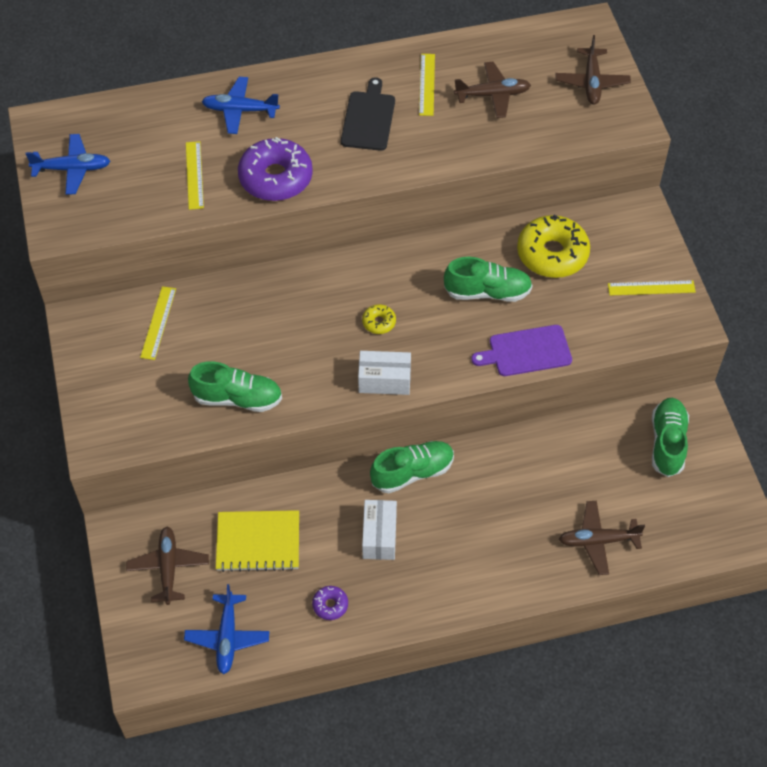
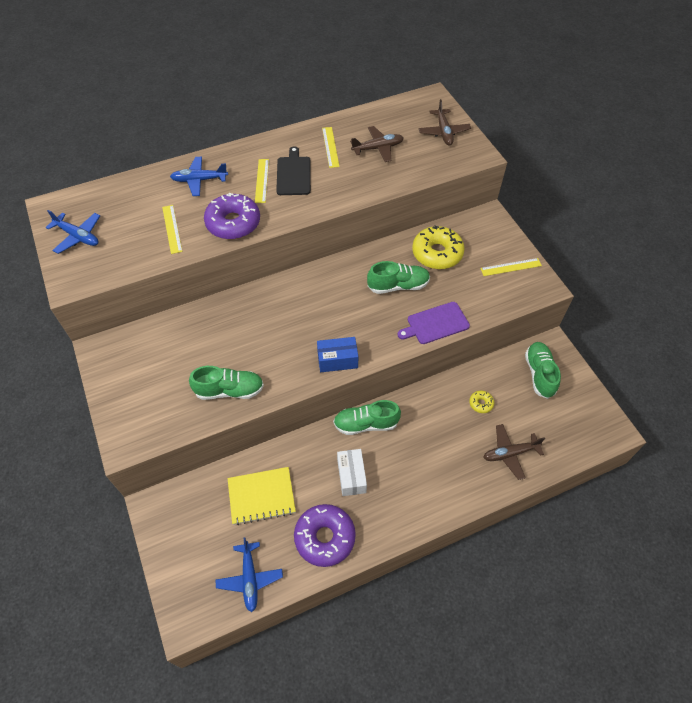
camera: 10 degrees left, 0 degrees up
blue plane [25,134,110,195] -> blue plane turned 45 degrees clockwise [46,210,100,254]
brown plane [126,527,209,605] -> none
yellow ruler [140,286,176,360] -> yellow ruler moved to [255,159,269,203]
purple donut [312,586,348,620] -> purple donut [294,504,356,567], size x2.20
white box [358,351,411,395] -> blue box [317,337,358,372]
yellow donut [362,304,396,334] -> yellow donut moved to [469,391,494,413]
green shoe [370,441,454,493] -> green shoe turned 150 degrees counterclockwise [333,400,401,435]

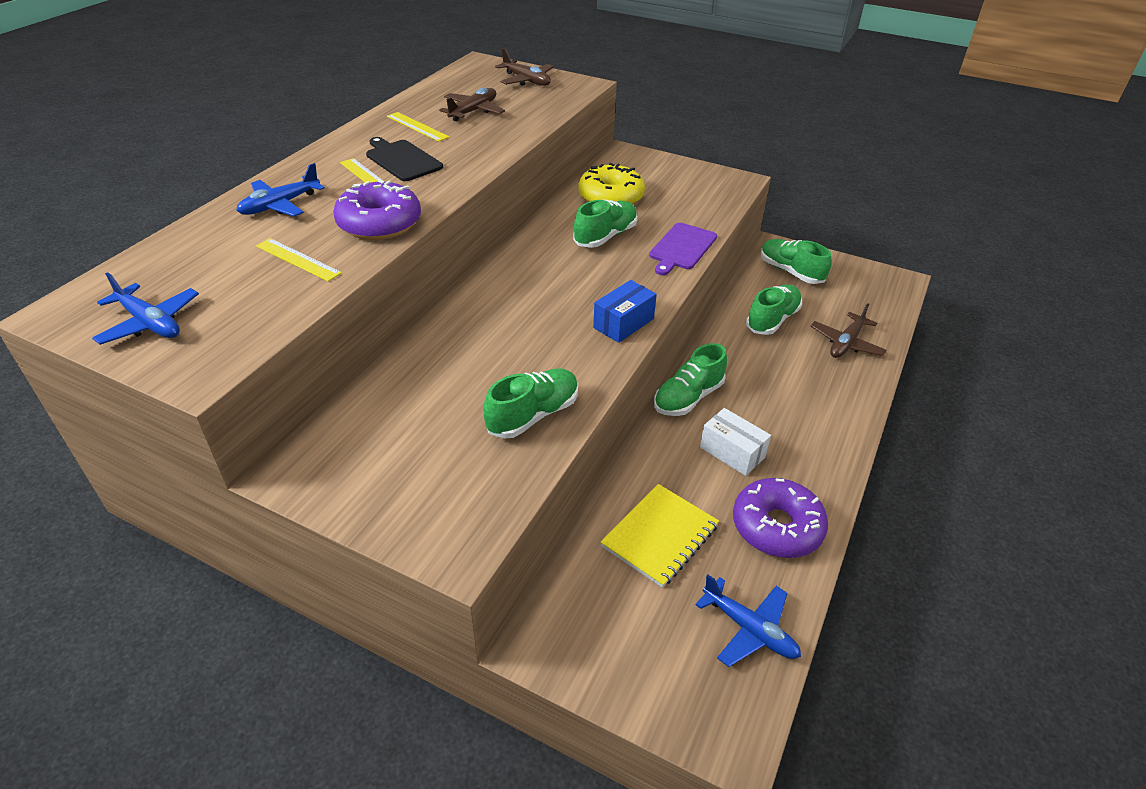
camera: 40 degrees left, 15 degrees down
blue plane [46,210,100,254] -> blue plane turned 45 degrees clockwise [92,272,199,345]
yellow donut [469,391,494,413] -> green shoe [746,284,802,335]
yellow ruler [480,258,542,276] -> none

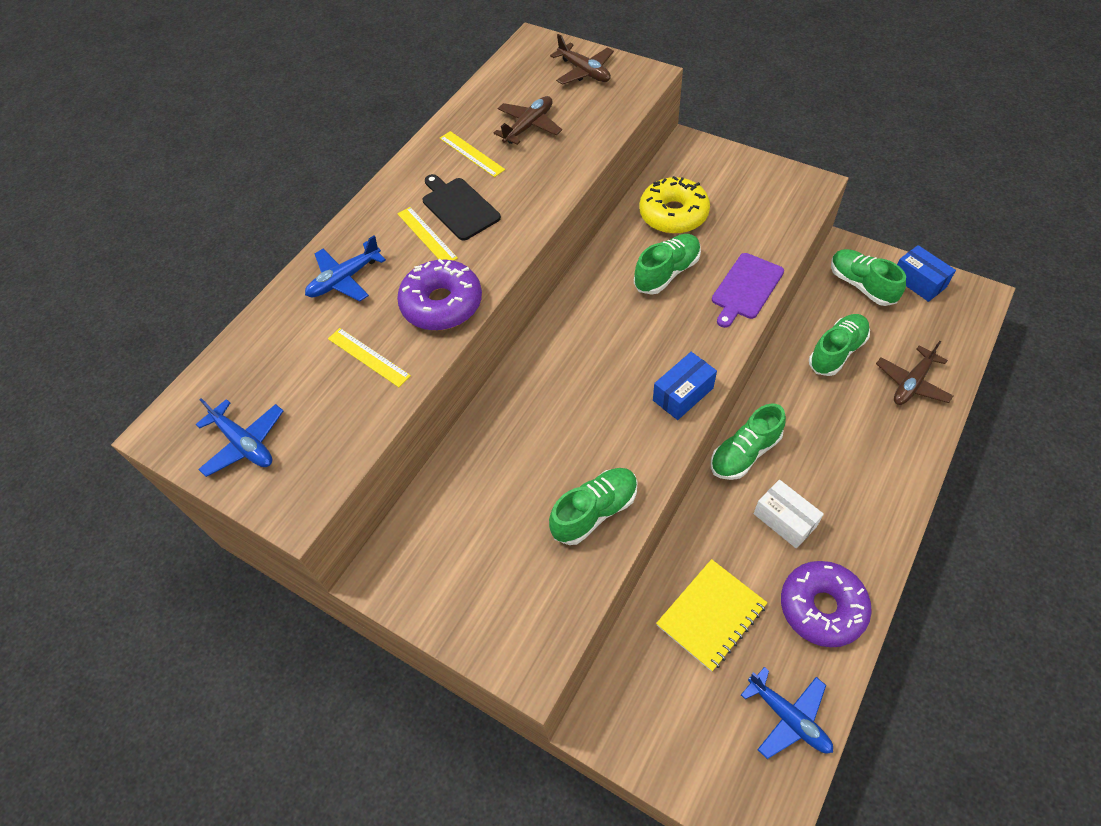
camera: 10 degrees right, 15 degrees up
none -> blue box [897,245,956,302]

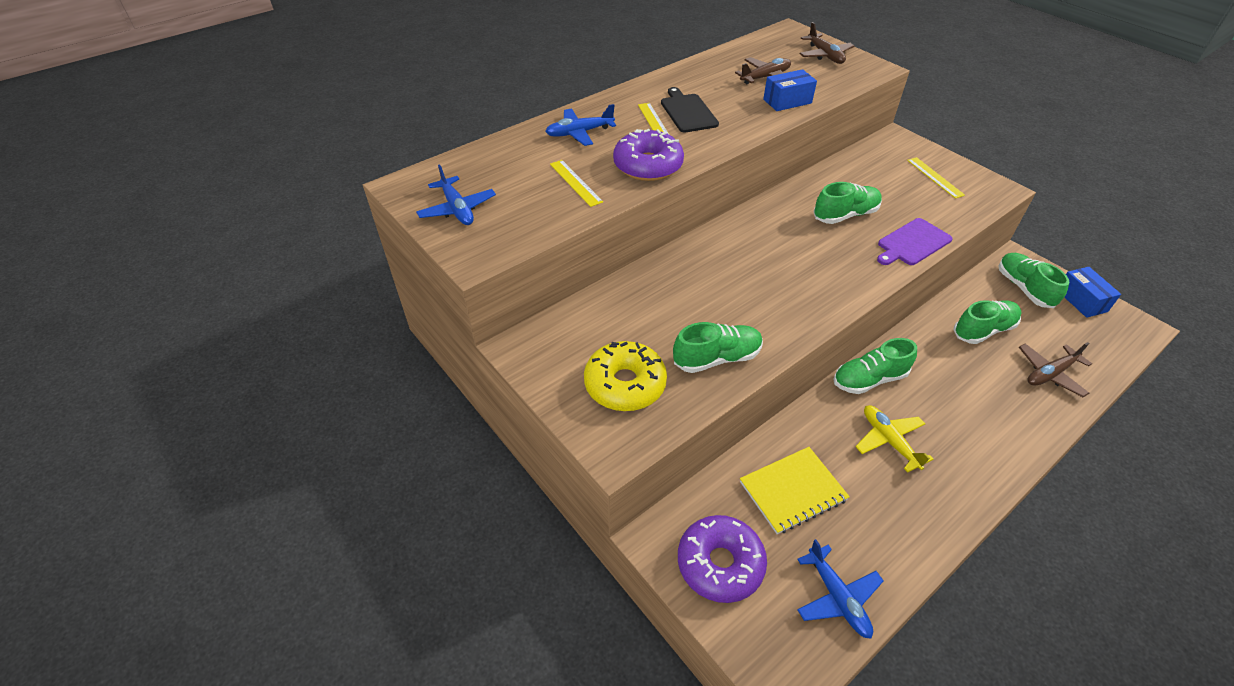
camera: 15 degrees right, 10 degrees down
yellow ruler [440,131,505,177] -> yellow ruler moved to [907,157,965,199]
yellow donut [639,176,710,234] -> yellow donut moved to [584,341,667,411]
blue box [653,352,717,420] -> blue box moved to [763,69,817,111]
white box [754,480,824,548] -> yellow plane [855,405,934,473]
purple donut [781,561,872,647] -> purple donut moved to [678,515,767,603]

